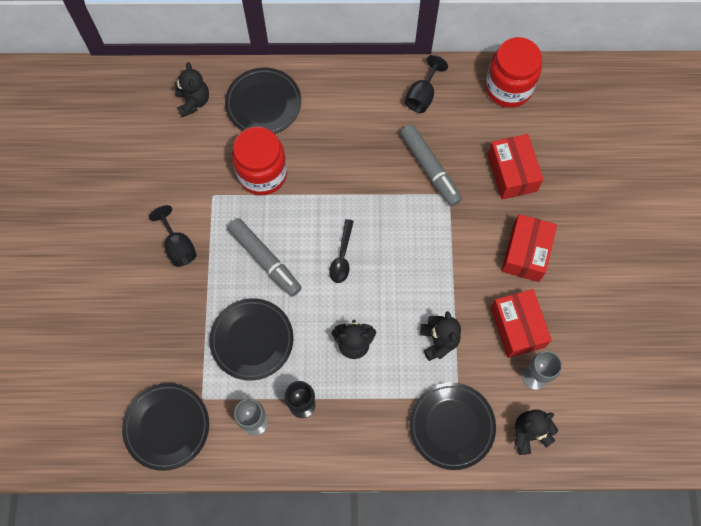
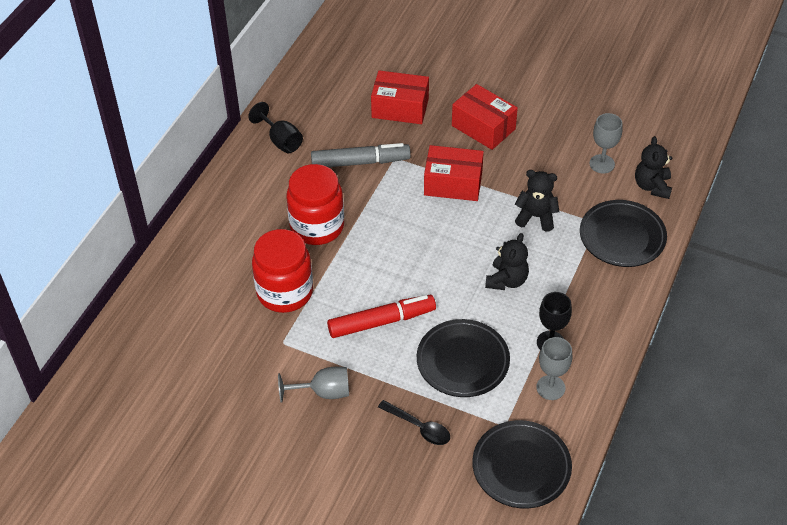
camera: 65 degrees left, 20 degrees down
black goblet [149,205,197,267] -> grey goblet [278,367,349,403]
black teddy bear [175,62,209,117] -> none
black plate [225,67,301,134] -> none
grey marker [228,218,302,297] -> red marker [327,295,436,338]
black spoon [329,219,354,283] -> black spoon moved to [378,400,450,445]
red jar [485,37,542,108] -> red jar moved to [287,164,344,245]
red box [490,289,552,358] -> red box moved to [424,145,484,201]

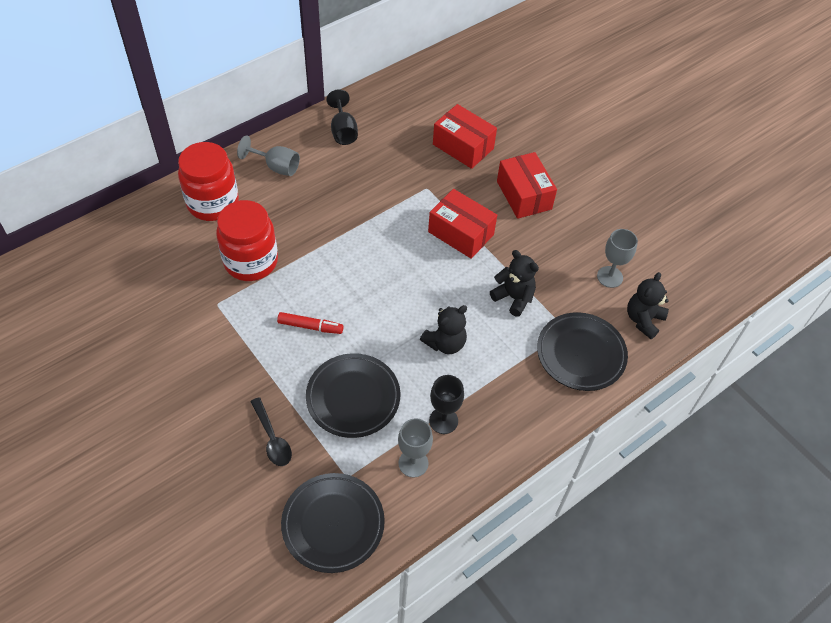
camera: 25 degrees right, 5 degrees up
grey goblet [278,367,349,403] -> grey goblet moved to [237,135,300,176]
red jar [287,164,344,245] -> red jar moved to [178,142,239,221]
grey marker [311,143,411,167] -> none
red marker [327,295,436,338] -> red marker [277,312,344,334], size x0.61

